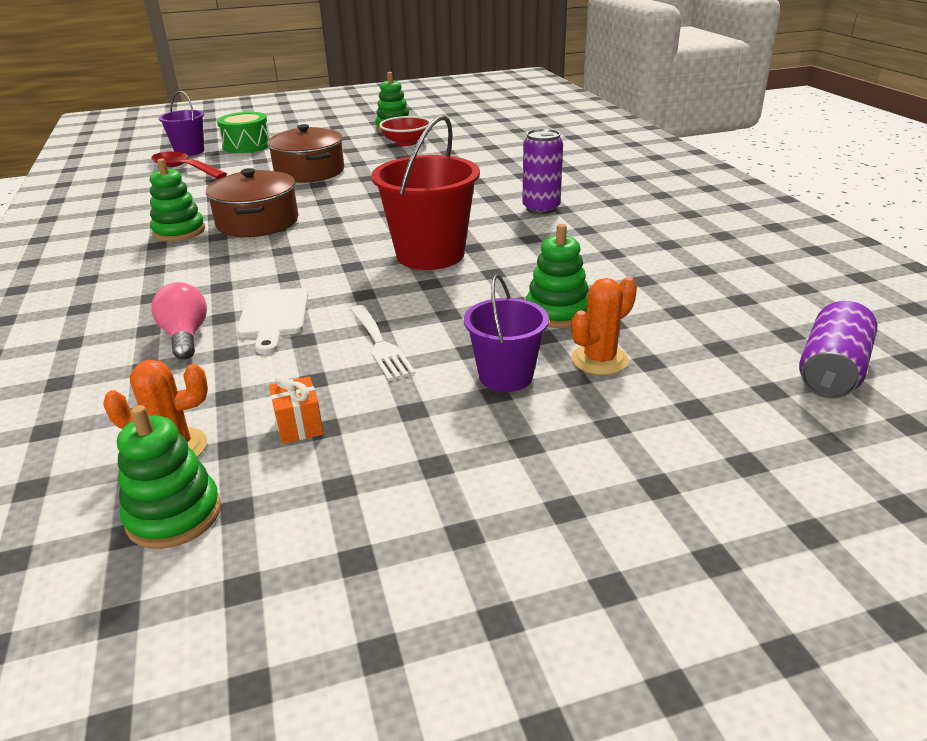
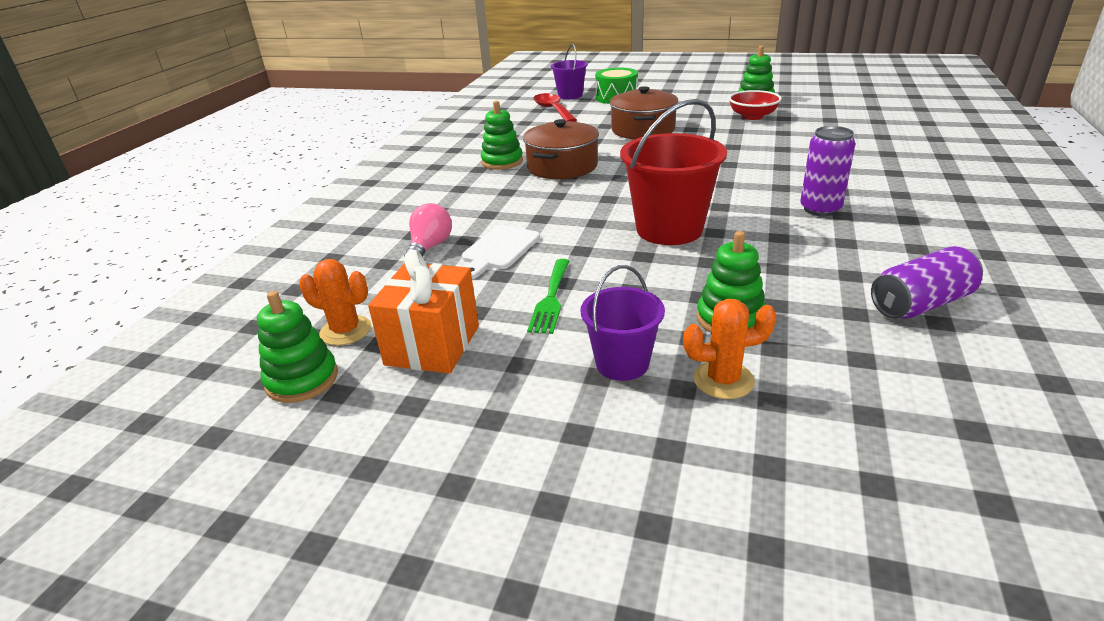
camera: 35 degrees right, 0 degrees up
orange gift [269,375,324,444] -> orange gift [368,250,479,373], size x2.04
white fork [350,305,416,381] -> green fork [527,259,570,334]
purple can [799,301,877,399] -> purple can moved to [871,246,983,319]

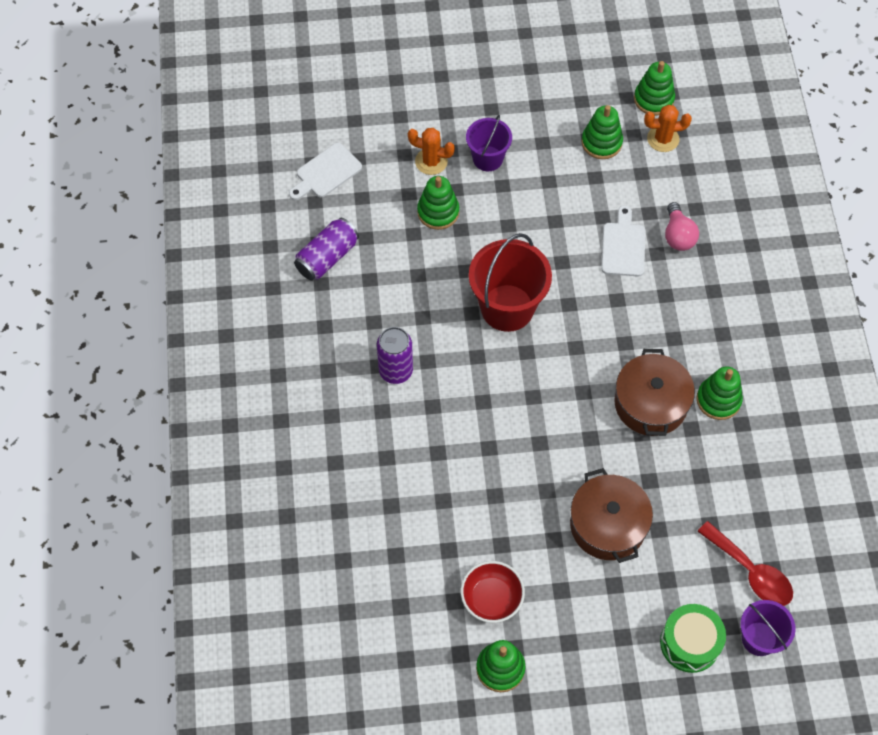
camera: 155 degrees right, 30 degrees up
orange gift [368,250,479,373] -> green stacking toy [581,105,623,159]
green fork [527,259,570,334] -> none
orange cactus [683,299,777,399] -> orange cactus turned 45 degrees clockwise [408,128,455,175]
none -> white cutting board [289,143,362,200]

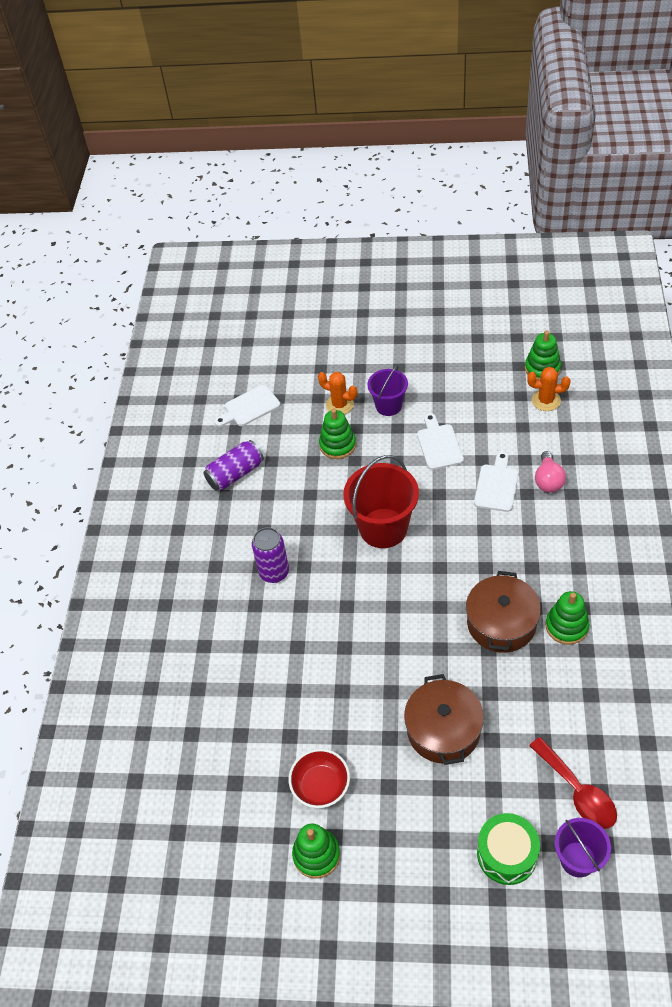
camera: 15 degrees right, 10 degrees down
green stacking toy [581,105,623,159] -> none
none -> white cutting board [417,413,464,470]

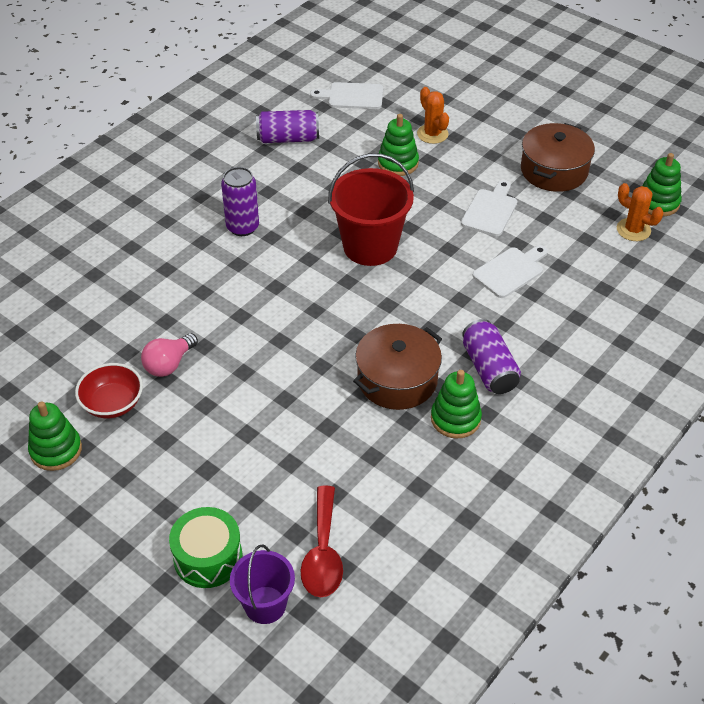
camera: 30 degrees right, 5 degrees down
purple bucket [368,365,408,416] -> none
brown pot [404,674,484,765] -> brown pot moved to [521,123,595,192]
pink light bulb [535,451,566,493] -> pink light bulb moved to [141,333,198,377]
none -> purple can [462,319,521,394]

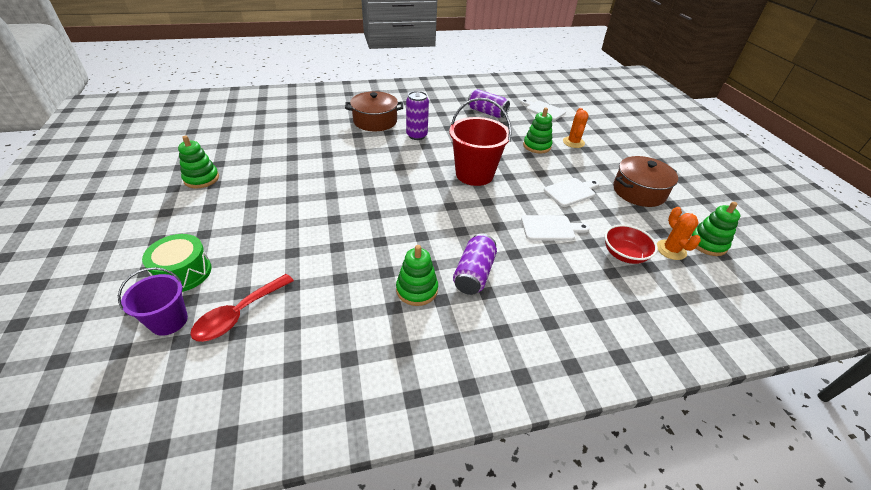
camera: 35 degrees right, 5 degrees down
red bowl [75,363,143,418] -> red bowl moved to [605,224,658,264]
pink light bulb [141,333,198,377] -> none
brown pot [353,324,442,410] -> brown pot moved to [345,91,403,131]

